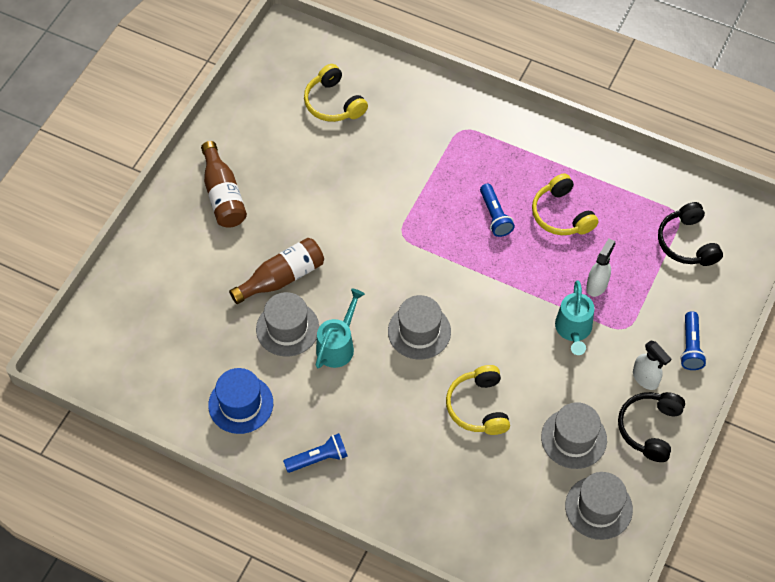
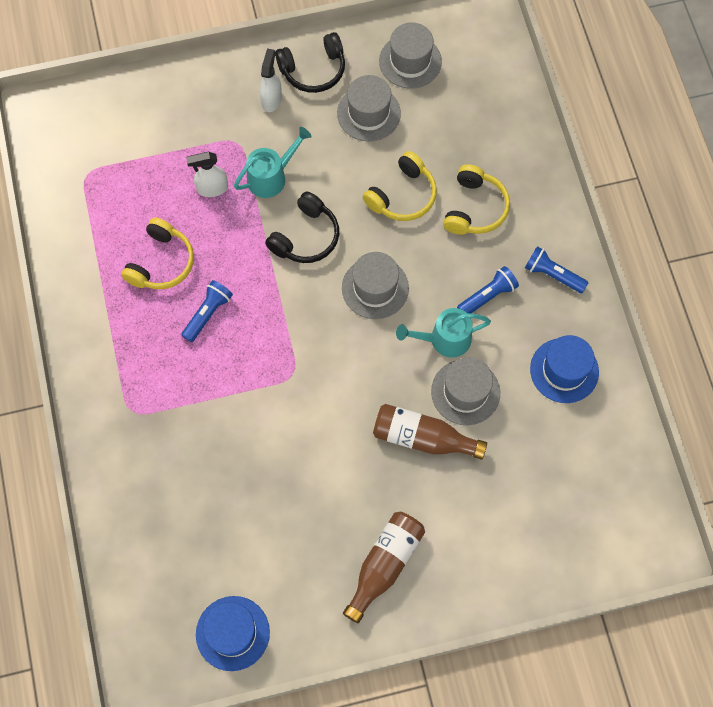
camera: 130 degrees left, 10 degrees up
yellow headphones [304,64,368,122] -> yellow headphones moved to [443,164,510,235]
black headphones [658,202,723,266] -> black headphones moved to [265,192,339,263]
blue flashlight [680,311,707,370] -> blue flashlight moved to [457,266,519,313]
none -> blue hat [196,596,270,671]

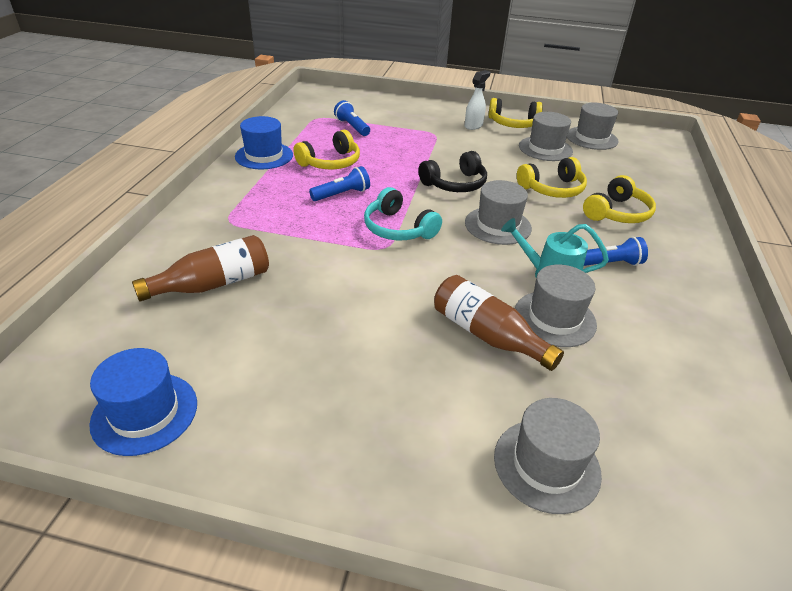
camera: 25 degrees right, 30 degrees down
white spray bottle [186,152,228,197] -> none
turquoise watering can [234,127,312,198] -> none
black headphones [275,32,345,93] -> yellow headphones [488,98,543,128]
brown bottle [343,512,425,623] -> brown bottle moved to [132,235,269,301]
blue flashlight [525,246,589,293] -> blue flashlight moved to [334,100,370,136]
blue hat [530,335,599,403] -> blue hat moved to [235,116,293,169]
none -> turquoise headphones [364,187,442,241]
none -> grey hat [494,398,602,514]

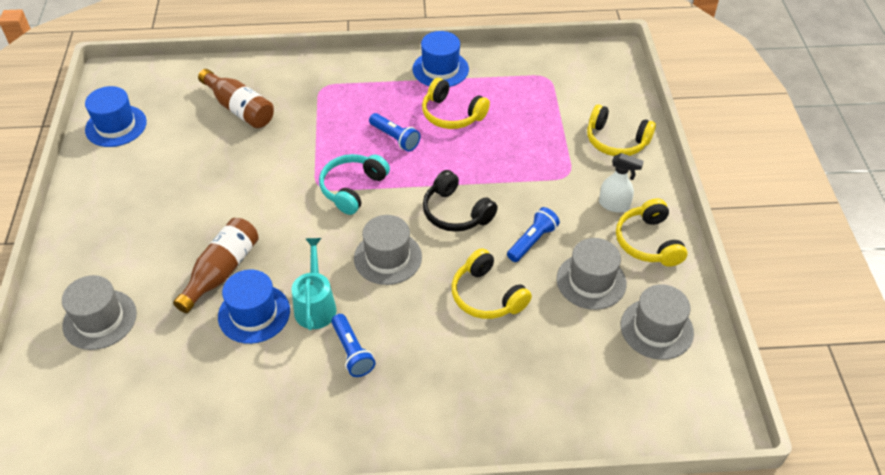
camera: 75 degrees right, 10 degrees up
blue flashlight [334,100,370,136] -> blue flashlight moved to [507,207,560,262]
grey hat [515,265,597,347] -> blue hat [218,269,290,344]
yellow headphones [583,175,656,223] -> yellow headphones moved to [587,105,656,156]

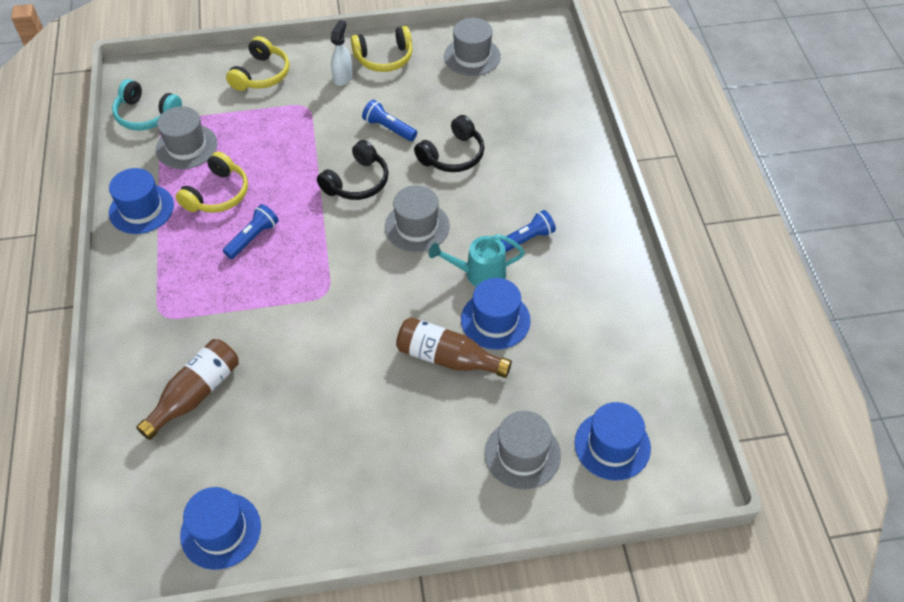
camera: 95 degrees left, 5 degrees up
turquoise headphones [319,154,390,215] -> turquoise headphones moved to [112,79,182,130]
yellow headphones [452,248,532,319] -> black headphones [414,115,485,172]
grey hat [557,238,627,310] -> grey hat moved to [156,106,217,169]
none -> blue hat [575,402,651,480]

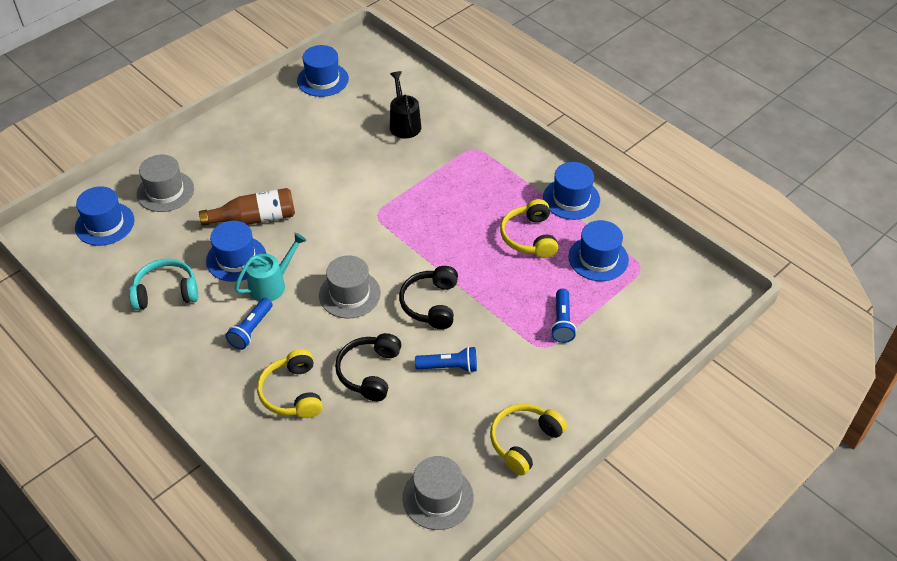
camera: 145 degrees right, 5 degrees down
turquoise headphones [112,79,182,130] -> turquoise headphones moved to [129,259,198,310]
brown bottle [136,339,239,440] -> black watering can [390,71,421,139]
grey hat [156,106,217,169] -> blue hat [569,220,629,281]
blue flashlight [223,204,279,259] -> blue flashlight moved to [551,289,576,343]
yellow headphones [226,36,289,91] -> yellow headphones moved to [257,349,323,418]
white spray bottle [331,20,353,86] -> none

